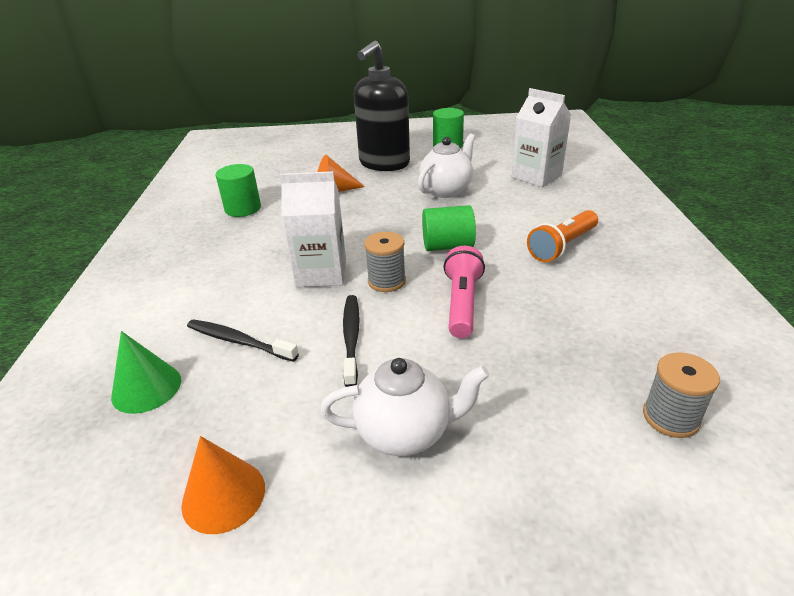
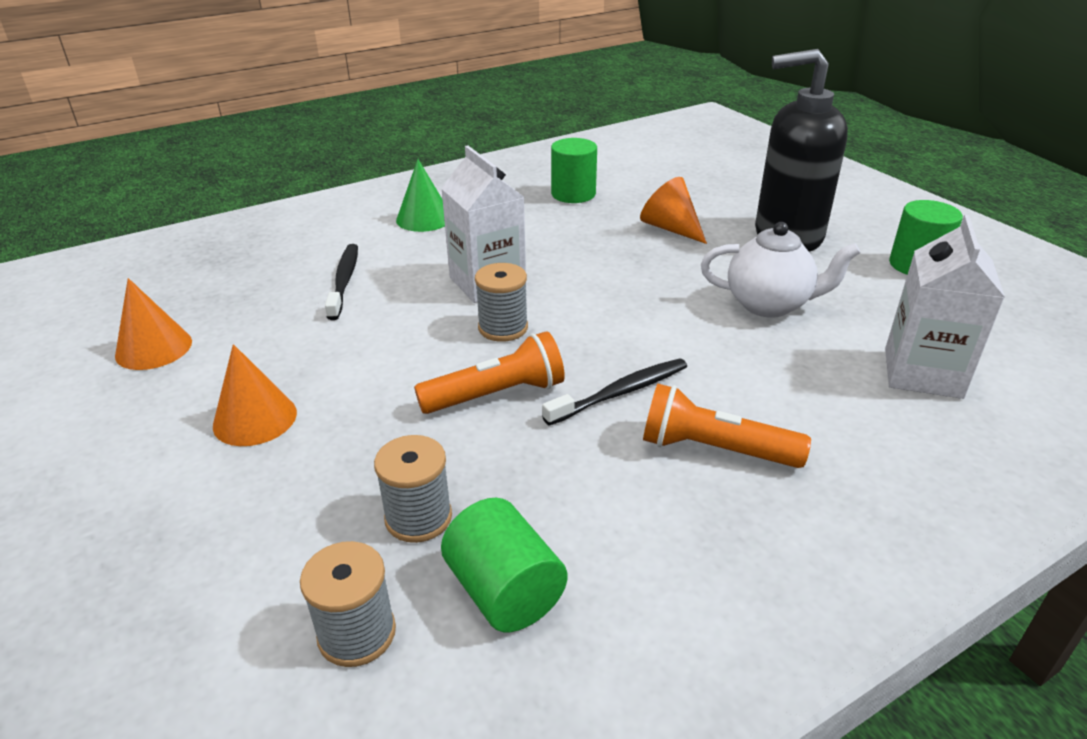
camera: 60 degrees right, 0 degrees up
green cone [111,331,181,414] -> green cone moved to [396,159,445,232]
white teapot [320,358,489,456] -> orange cone [213,344,297,446]
black toothbrush [343,295,360,387] -> black toothbrush moved to [542,358,687,426]
green cylinder [422,205,476,251] -> green cylinder moved to [441,498,567,632]
pink flashlight [443,246,485,338] -> orange flashlight [414,331,565,414]
none -> grey spool [374,435,452,543]

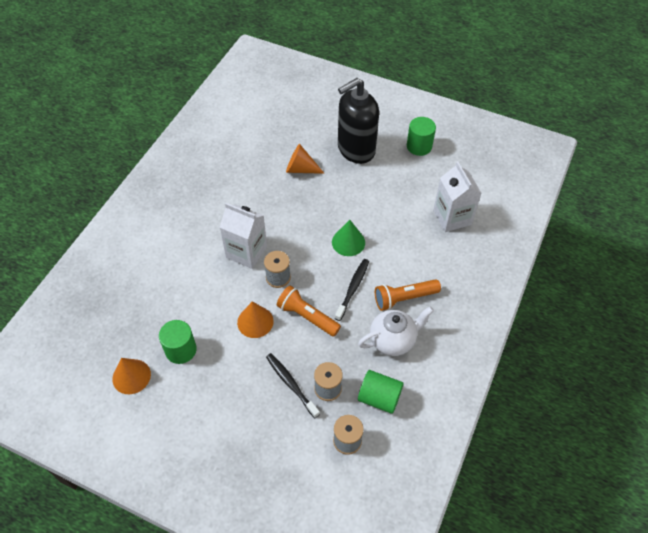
camera: 35 degrees left, 20 degrees up
orange cone [213,344,297,446] -> orange cone moved to [237,301,274,338]
black toothbrush [325,244,358,320] -> black toothbrush moved to [266,353,320,418]
green cone [396,159,445,232] -> green cone moved to [332,220,365,256]
orange flashlight [414,331,565,414] -> orange flashlight turned 90 degrees counterclockwise [277,285,341,337]
green cylinder [551,138,597,203] -> green cylinder moved to [159,320,197,364]
white teapot [701,222,861,318] -> white teapot moved to [358,306,434,356]

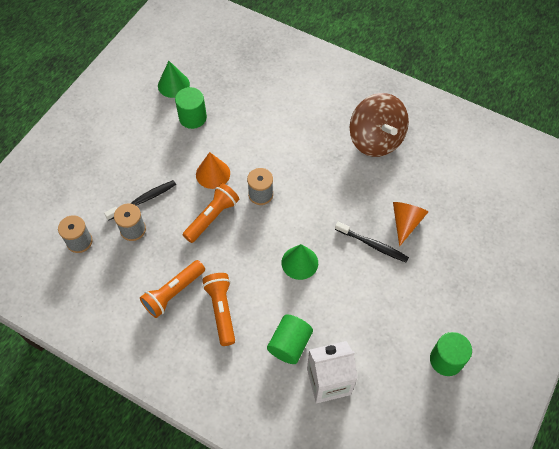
camera: 95 degrees right, 5 degrees up
orange cone [112,358,151,394] -> green cone [158,61,190,98]
white carton [220,203,267,269] -> none
black toothbrush [335,259,369,321] -> black toothbrush moved to [335,221,409,263]
black soap dispenser [338,78,379,164] -> none
white teapot [358,306,434,356] -> orange flashlight [140,260,205,318]
green cylinder [358,370,404,414] -> green cylinder moved to [267,314,313,364]
none -> brown spinning top [350,93,409,157]

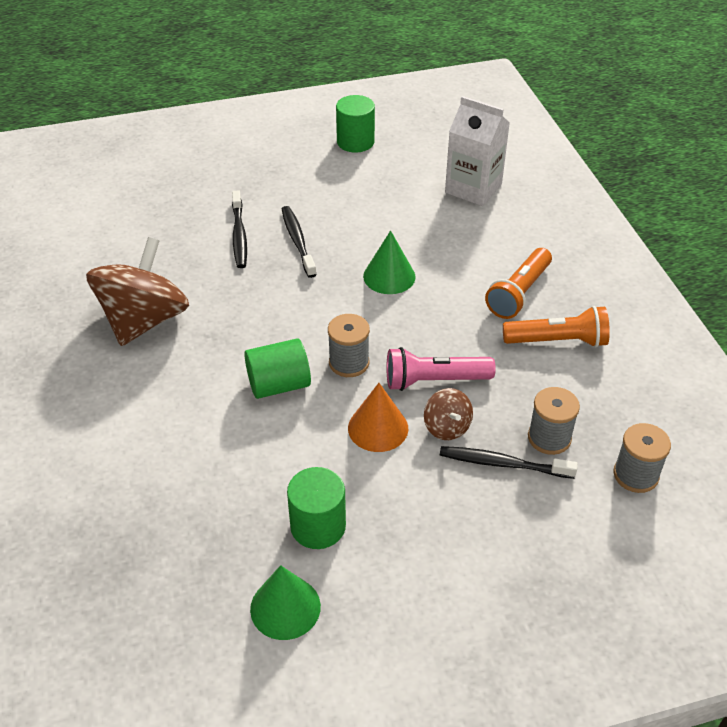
camera: 135 degrees left, 15 degrees down
orange flashlight [183,183,239,243] -> pink flashlight [387,347,496,391]
green cylinder [267,314,313,364] -> green cylinder moved to [244,338,311,399]
orange cone [393,202,428,246] -> black toothbrush [232,190,247,268]
none -> brown spinning top [424,388,473,440]

